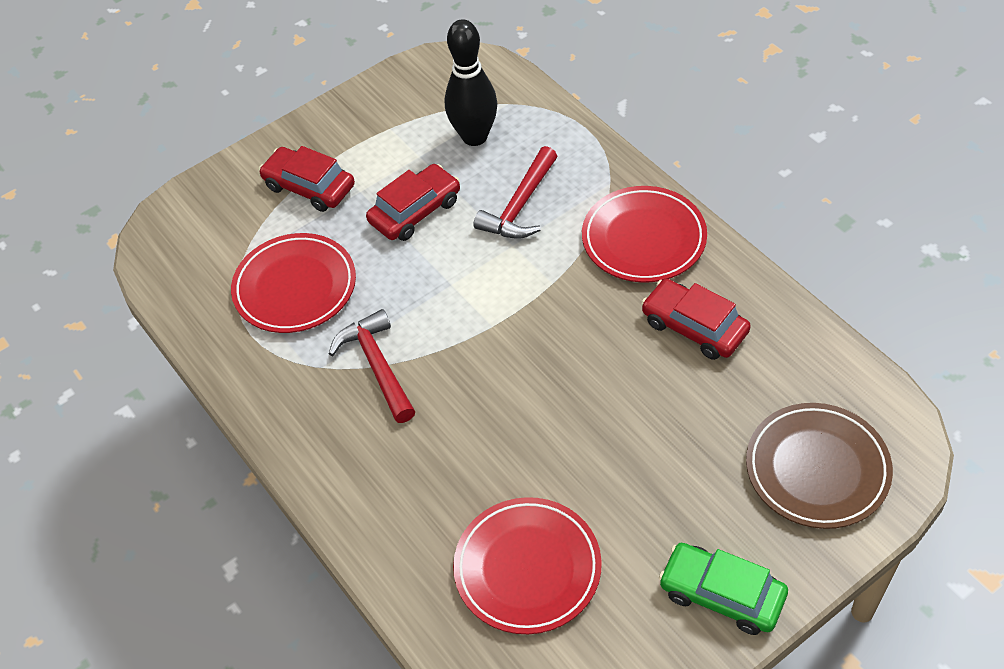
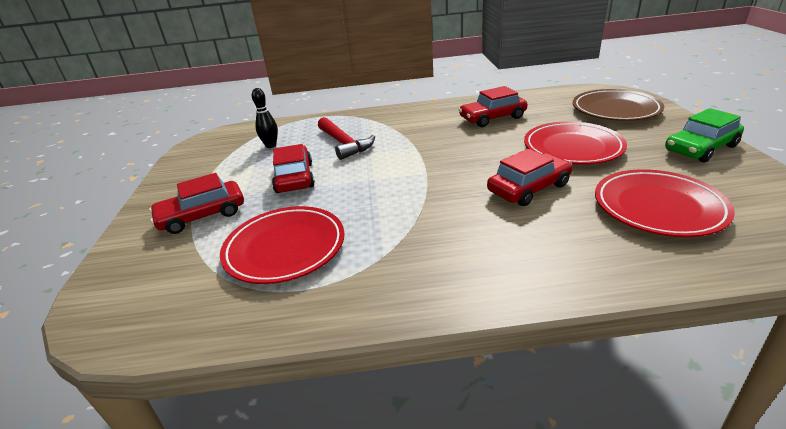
camera: 60 degrees left, 20 degrees down
red hammer [329,309,415,423] -> none
black bowling pin [445,19,498,146] -> black bowling pin [252,88,278,148], size x0.56
red plate [582,186,707,283] -> red plate moved to [524,121,627,165]
none -> red car [487,149,572,206]

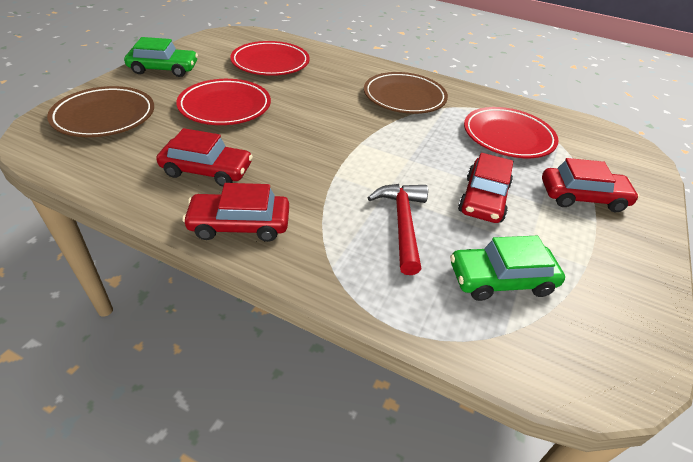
camera: 155 degrees left, 10 degrees up
black bowling pin [252,88,278,148] -> green car [450,236,565,301]
red car [487,149,572,206] -> red car moved to [183,183,289,242]
none -> brown plate [364,72,448,114]

